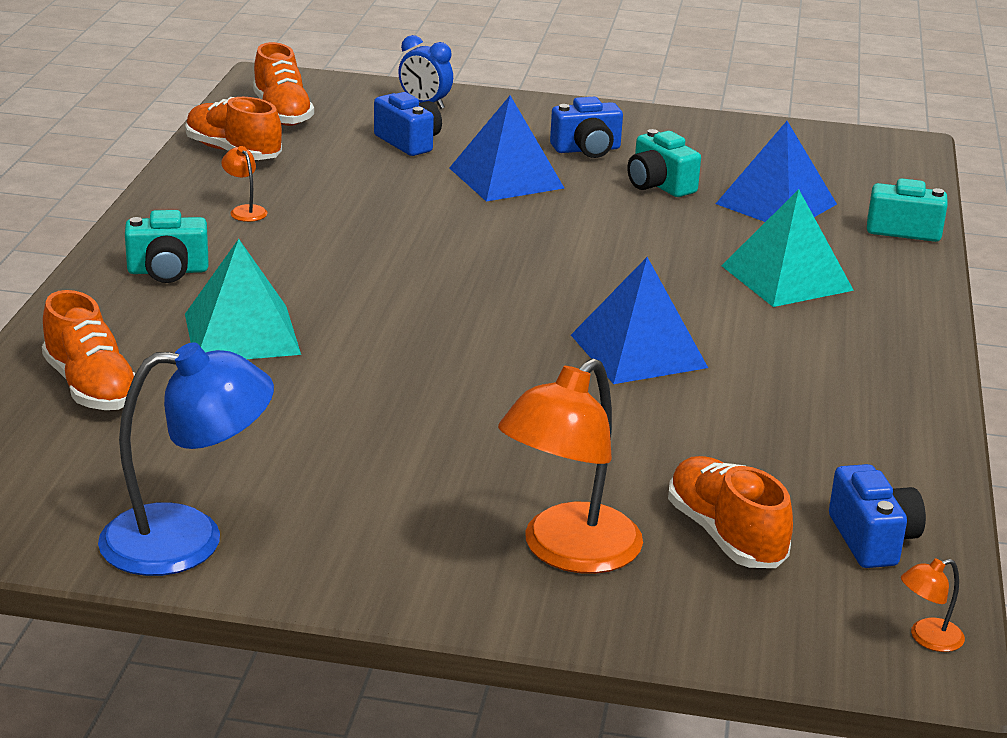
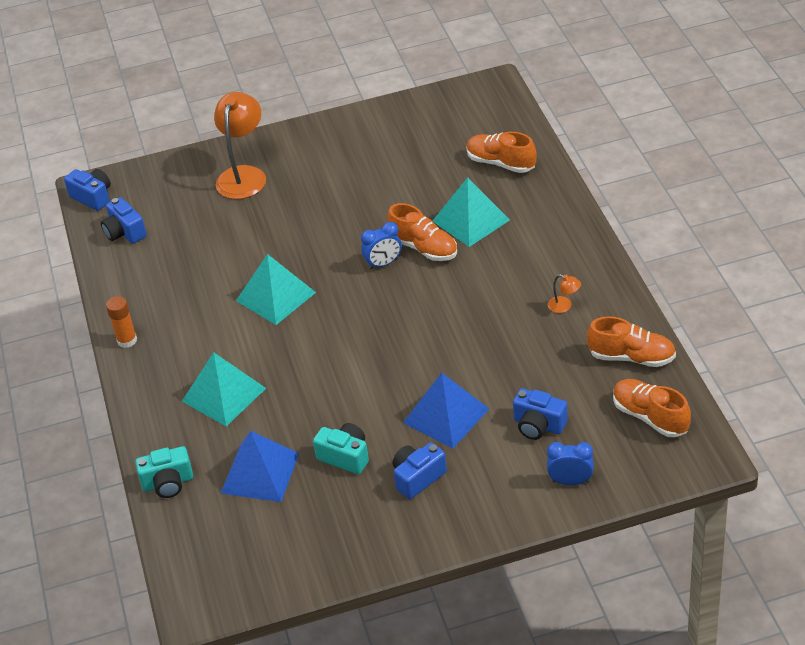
camera: 160 degrees right, 15 degrees up
blue lamp [98,342,274,576] -> none
turquoise camera [125,210,208,283] -> none
blue pyramid [571,257,708,384] -> turquoise pyramid [236,254,316,325]
orange shoe [668,456,793,568] -> orange shoe moved to [387,203,457,261]
orange lamp [901,559,965,652] -> blue camera [64,169,111,211]
none -> orange glue stick [106,296,137,348]
none -> blue clock [361,222,402,270]

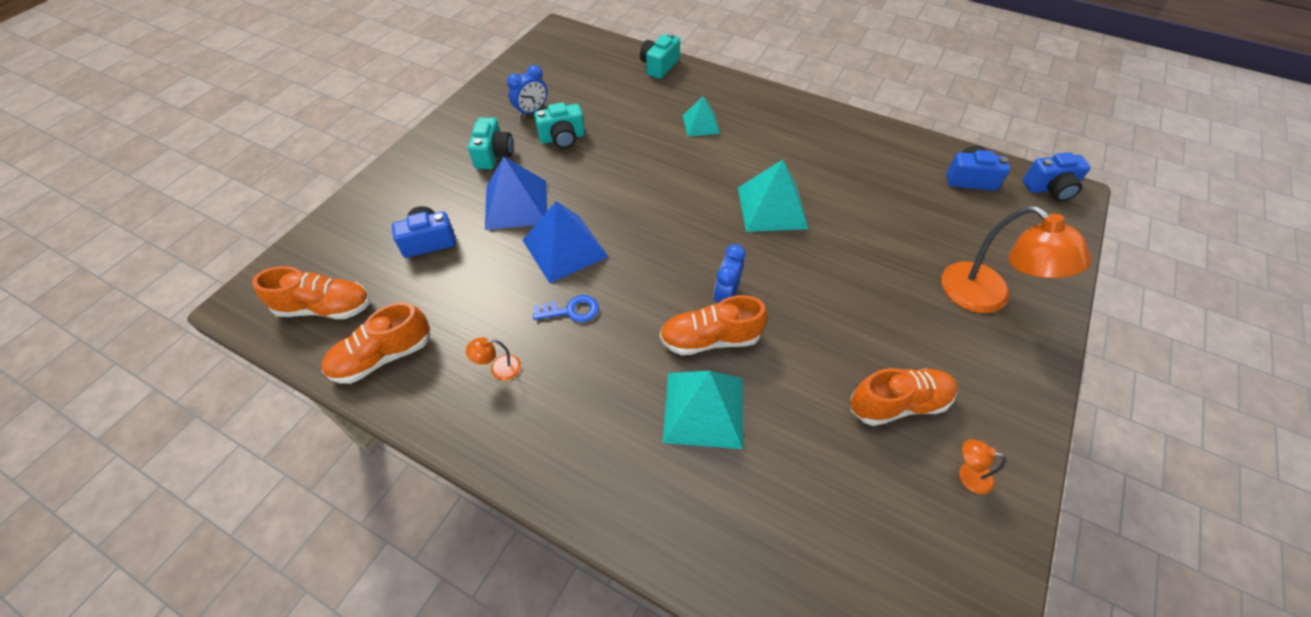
camera: 130 degrees right, 10 degrees up
orange glue stick [106,296,137,348] -> none
turquoise pyramid [182,352,266,426] -> turquoise pyramid [683,96,720,136], size x0.60
blue pyramid [220,431,299,502] -> blue pyramid moved to [522,201,608,283]
blue camera [393,442,447,499] -> turquoise camera [468,117,513,169]
orange shoe [466,132,537,173] -> orange shoe moved to [850,368,958,426]
blue clock [547,442,594,485] -> blue clock moved to [507,65,547,117]
none -> blue key [533,295,599,322]
none -> orange lamp [959,439,1006,494]

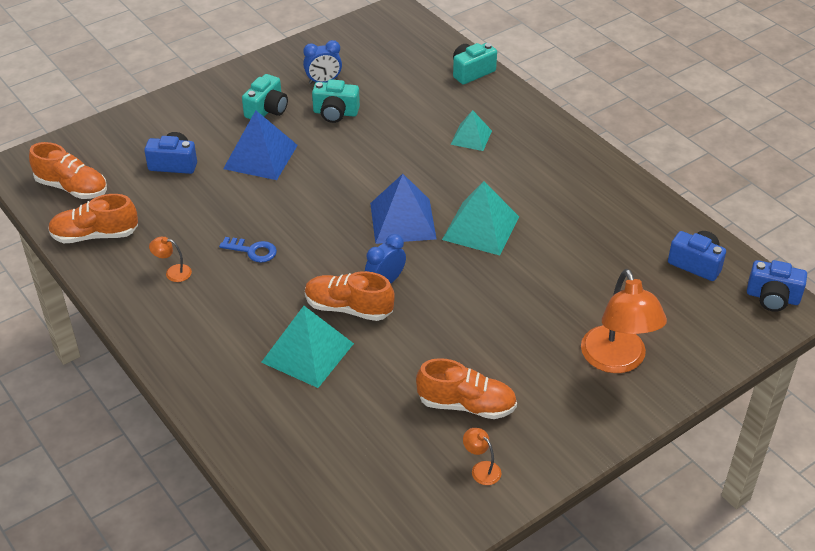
camera: 25 degrees right, 10 degrees down
blue pyramid [522,201,608,283] -> blue pyramid moved to [370,174,437,244]

